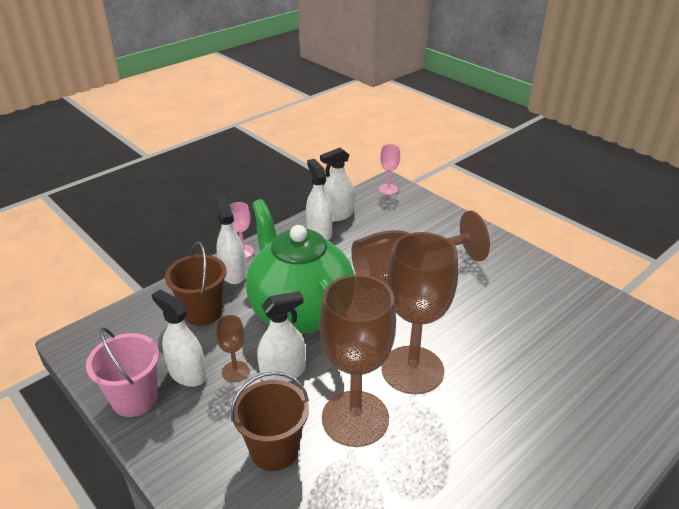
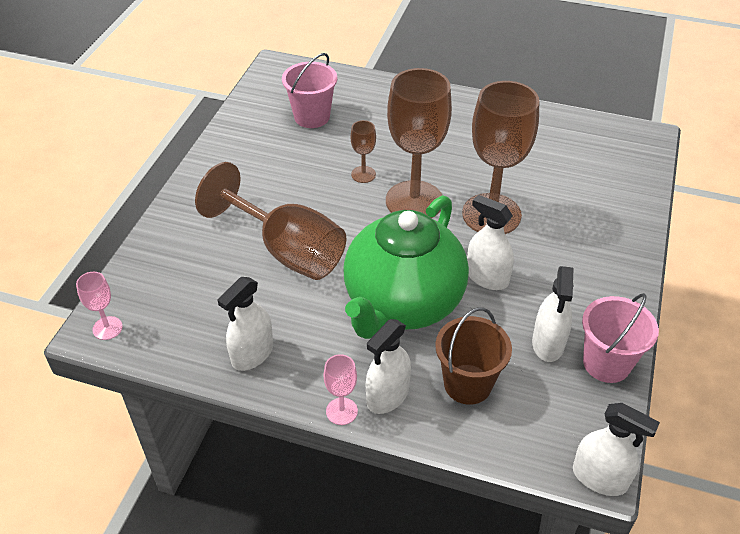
camera: 120 degrees left, 10 degrees up
brown goblet [215,315,249,382] -> brown goblet moved to [351,120,376,183]
brown bucket [231,371,309,471] -> none
white spray bottle [320,148,355,222] -> white spray bottle moved to [573,403,660,496]
none -> pink bucket [282,53,337,128]

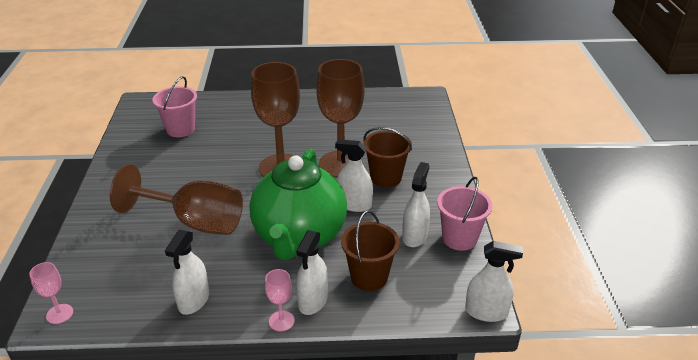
camera: 20 degrees left, 10 degrees down
brown goblet [351,120,376,183] -> none
white spray bottle [532,266,574,362] -> white spray bottle turned 150 degrees counterclockwise [402,162,430,247]
none -> brown bucket [363,127,412,187]

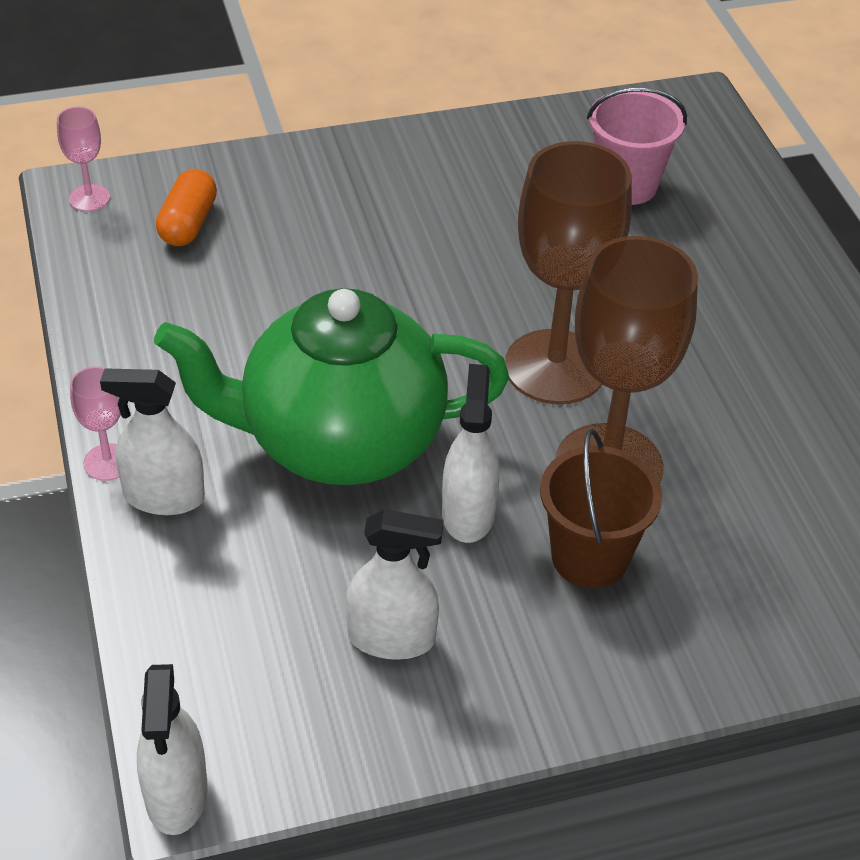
camera: 75 degrees right, 10 degrees up
brown goblet [110,164,243,235] -> none
white spray bottle [165,230,209,315] -> none
brown bucket [341,210,400,291] -> none
pink bucket [437,177,492,251] -> none
none -> orange capsule [156,169,217,246]

